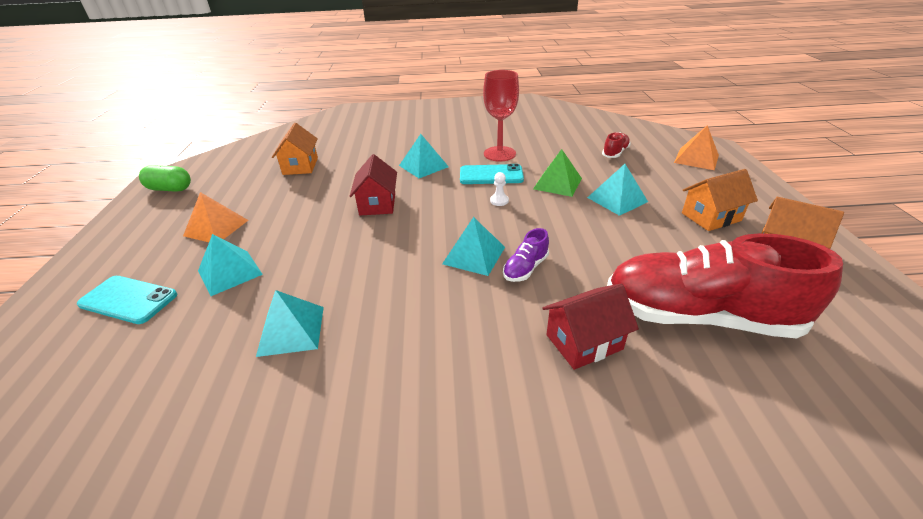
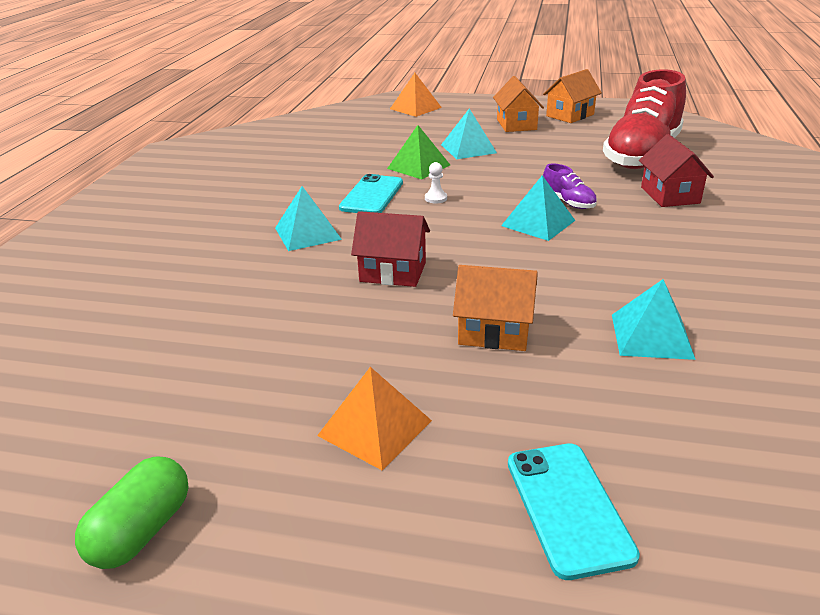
camera: 75 degrees left, 5 degrees down
turquoise phone [77,276,177,324] -> turquoise phone turned 45 degrees counterclockwise [508,444,640,580]
turquoise pyramid [198,234,263,296] -> none
orange house [272,123,318,175] -> orange house moved to [453,265,538,351]
red goblet [483,70,519,161] -> none
red shoe [602,132,631,158] -> none

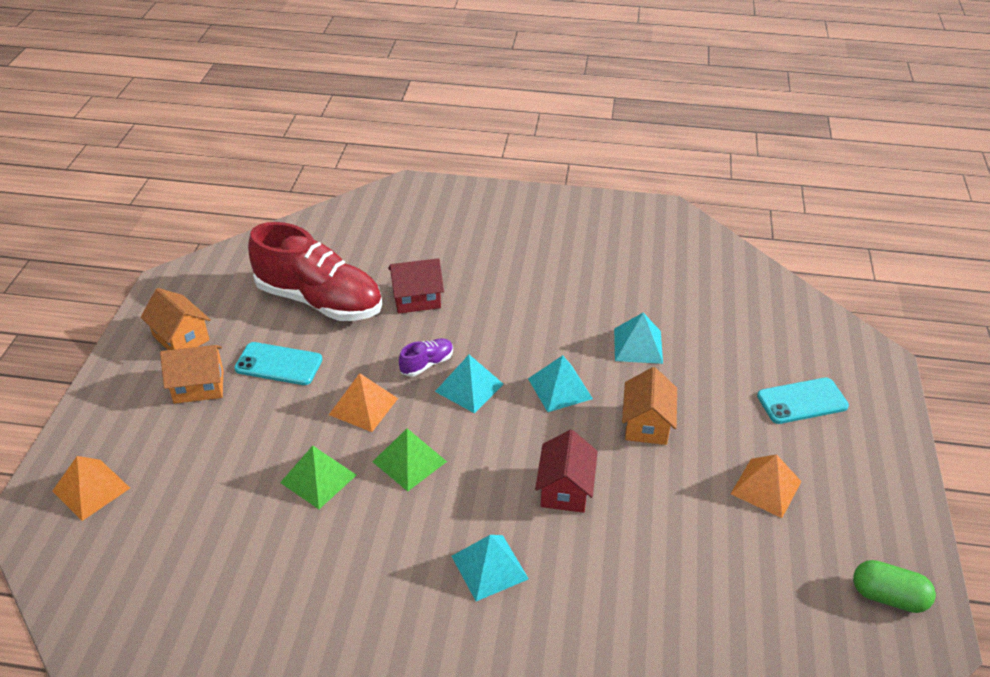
camera: 95 degrees left, 10 degrees up
turquoise phone [339,174,403,213] -> turquoise phone moved to [234,342,322,385]
white pawn [425,162,447,203] -> green pyramid [372,428,447,491]
turquoise pyramid [441,108,497,159] -> turquoise pyramid moved to [528,355,593,412]
none -> orange pyramid [329,373,398,432]

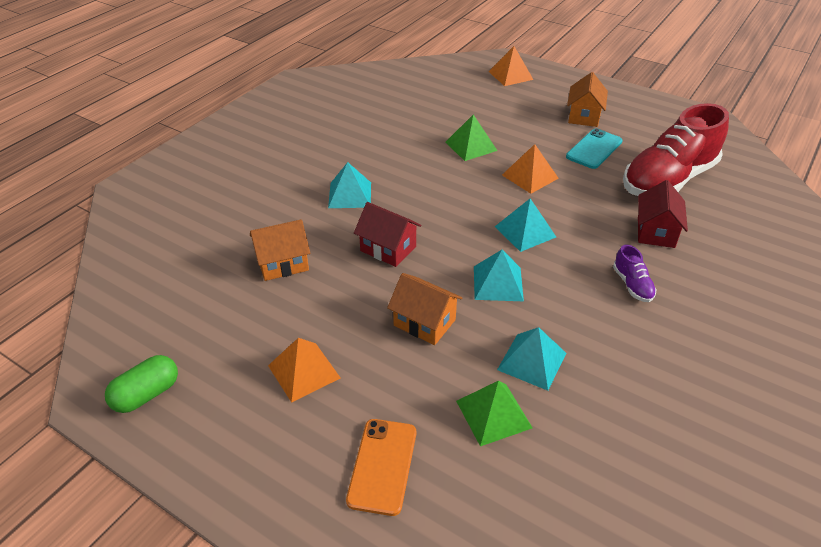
camera: 115 degrees right, 0 degrees up
orange house [141,288,211,350] -> orange house moved to [250,219,310,281]
green pyramid [372,428,447,491] -> green pyramid moved to [456,381,533,446]
purple shoe [399,338,453,377] -> purple shoe moved to [613,245,656,302]
turquoise phone [757,378,849,424] -> orange phone [346,419,416,516]

